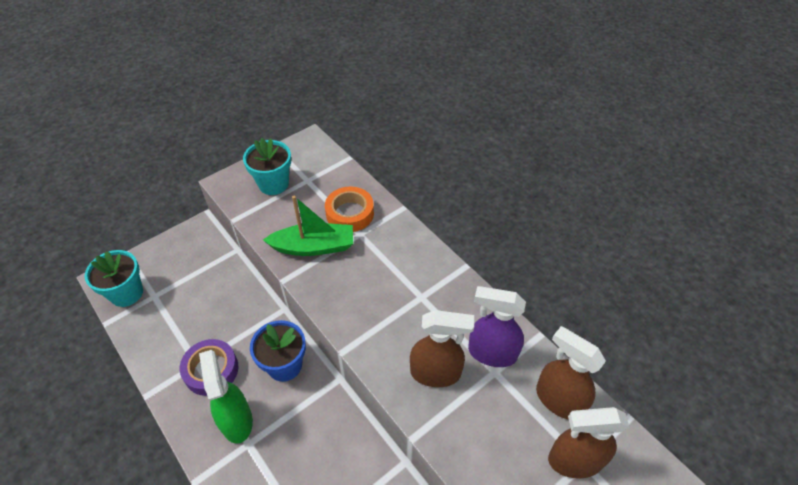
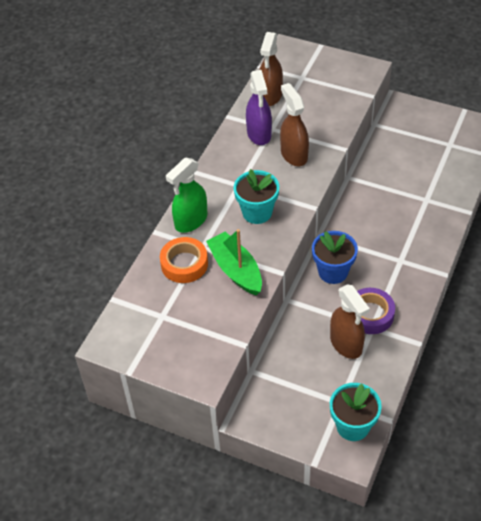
camera: 115 degrees left, 0 degrees up
green spray bottle [199,350,253,444] -> green spray bottle moved to [166,157,208,233]
turquoise flower pot [243,138,291,195] -> turquoise flower pot moved to [234,169,279,224]
brown spray bottle [548,407,629,478] -> brown spray bottle moved to [330,284,370,359]

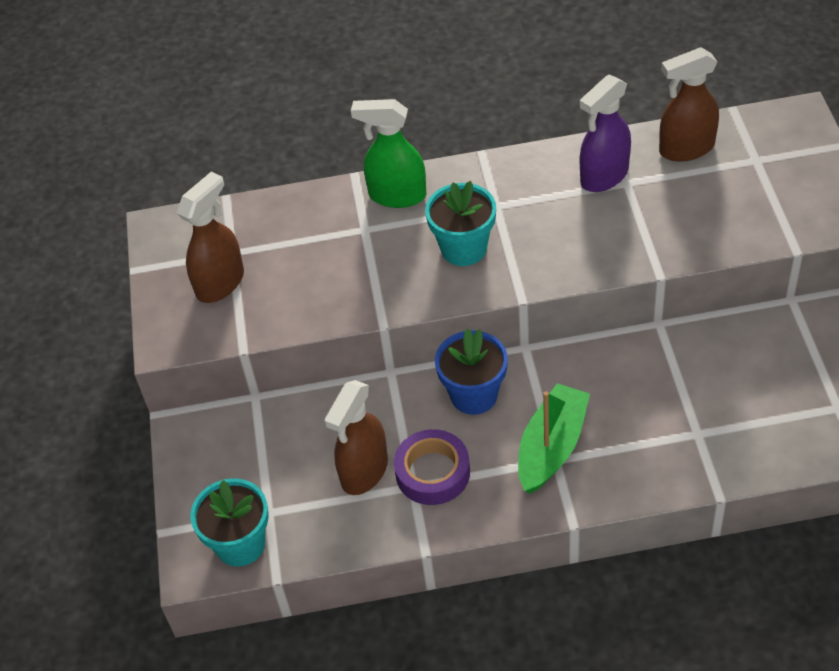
camera: 60 degrees right, 0 degrees up
orange tape [160,237,208,283] -> none
green boat [206,229,262,295] -> green boat moved to [518,383,590,494]
brown spray bottle [280,83,309,166] -> brown spray bottle moved to [177,172,244,303]

